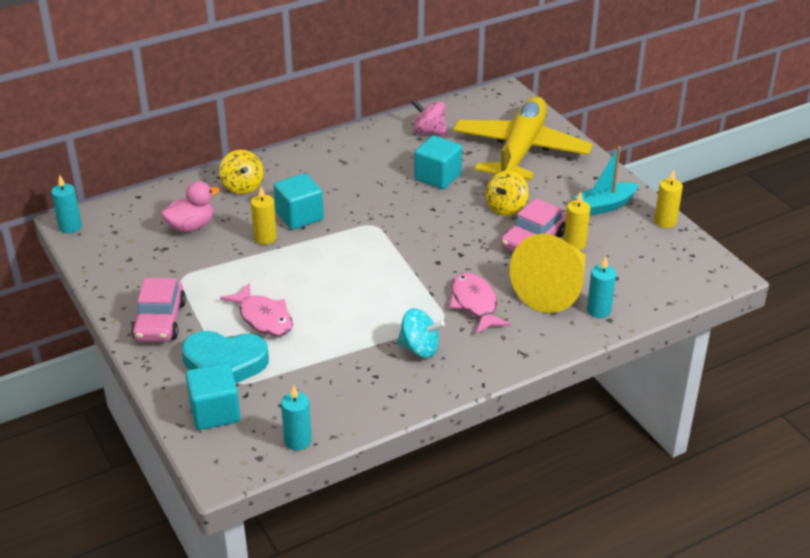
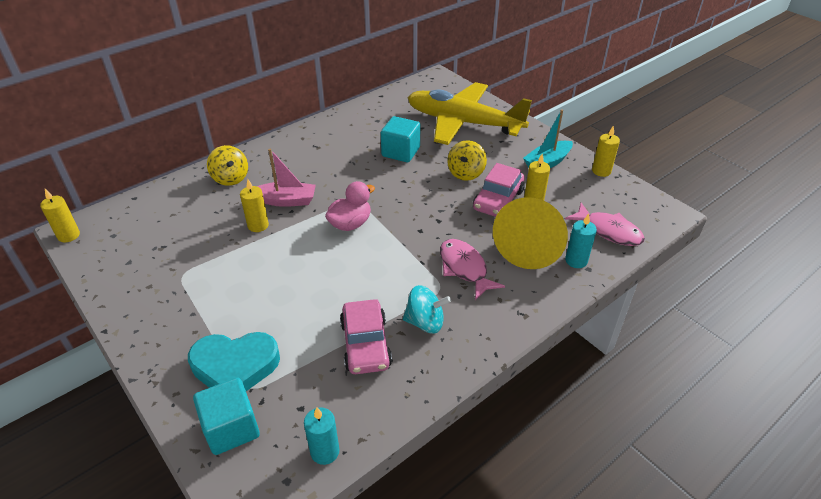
camera: 10 degrees left, 5 degrees up
turquoise candle [51,175,82,233] -> yellow candle [40,189,80,243]
pink car [131,278,186,342] -> pink car moved to [340,299,392,374]
pink duck [161,181,220,232] -> pink duck moved to [325,181,375,231]
pink fish [220,283,293,336] -> pink fish moved to [565,203,645,246]
turquoise cube [274,173,324,230] -> pink boat [257,149,316,207]
pink spinning top [411,99,447,135] -> none
yellow plane [453,96,593,180] -> yellow plane turned 75 degrees counterclockwise [408,82,532,145]

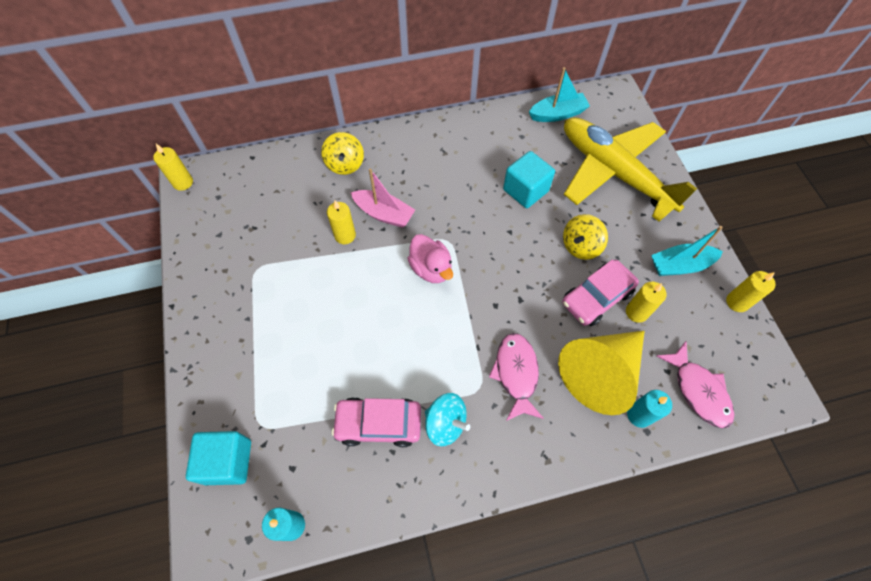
camera: 25 degrees right, 20 degrees up
turquoise heart [188,332,280,391] -> none
pink duck [325,181,375,231] -> pink duck turned 75 degrees clockwise [407,234,453,283]
pink car [340,299,392,374] -> pink car turned 75 degrees clockwise [332,397,421,447]
none -> turquoise boat [529,67,590,122]

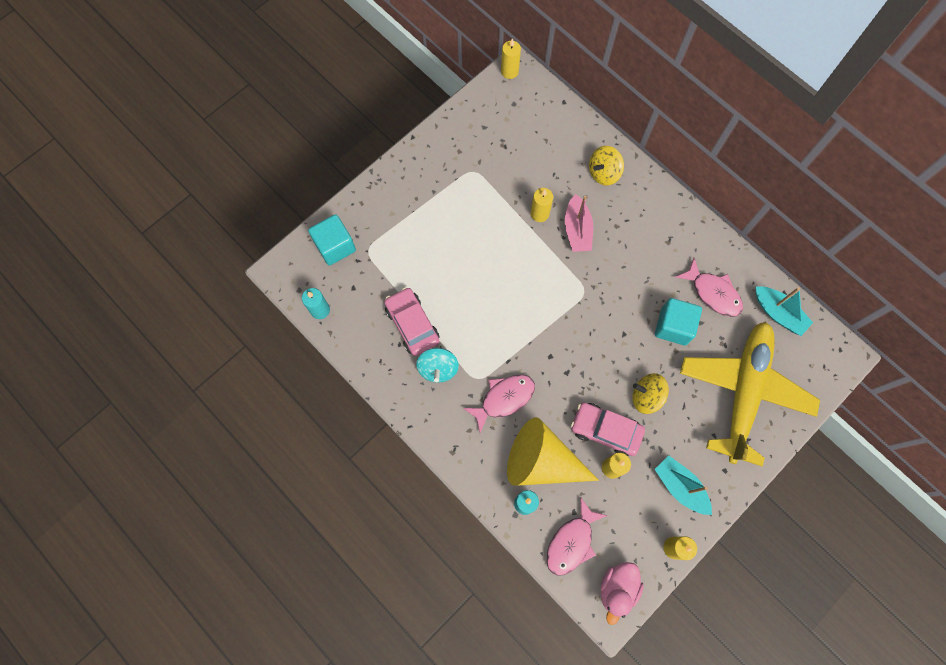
camera: 60 degrees right, 10 degrees up
pink duck [407,234,453,283] -> pink duck moved to [601,562,644,625]
none -> pink fish [675,258,743,317]

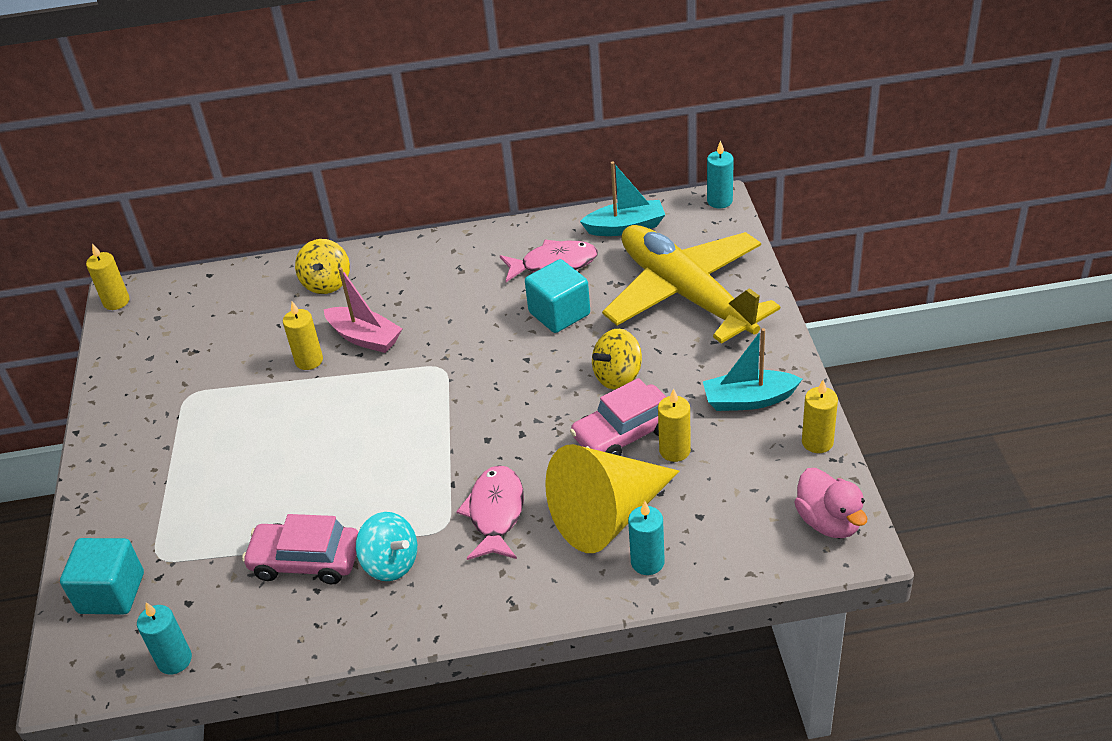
camera: 50 degrees left, 30 degrees down
pink fish [546,497,608,576] -> none
none -> turquoise candle [707,140,734,208]

